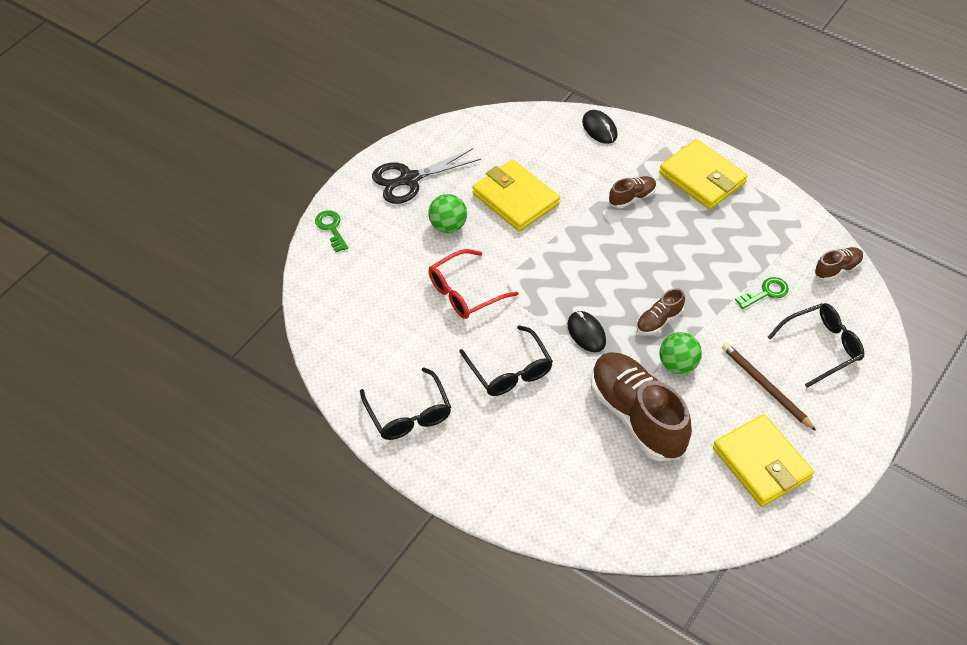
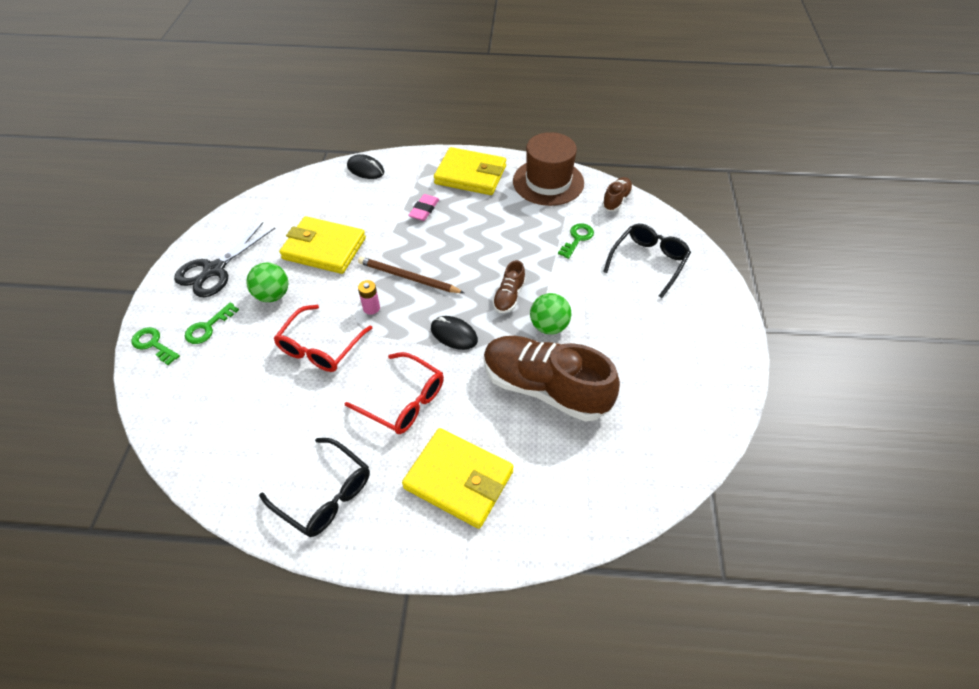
camera: 30 degrees left, 0 degrees up
black glasses [459,325,553,396] -> red glasses [344,352,444,434]
brown shoe [609,176,657,208] -> pink eraser [408,194,439,221]
yellow wallet [713,414,814,507] -> yellow wallet moved to [402,428,514,529]
brown pencil [722,343,816,431] -> brown pencil moved to [358,257,464,293]
none -> green key [185,303,239,344]
none -> pink battery [358,280,380,315]
none -> brown hat [513,132,584,206]

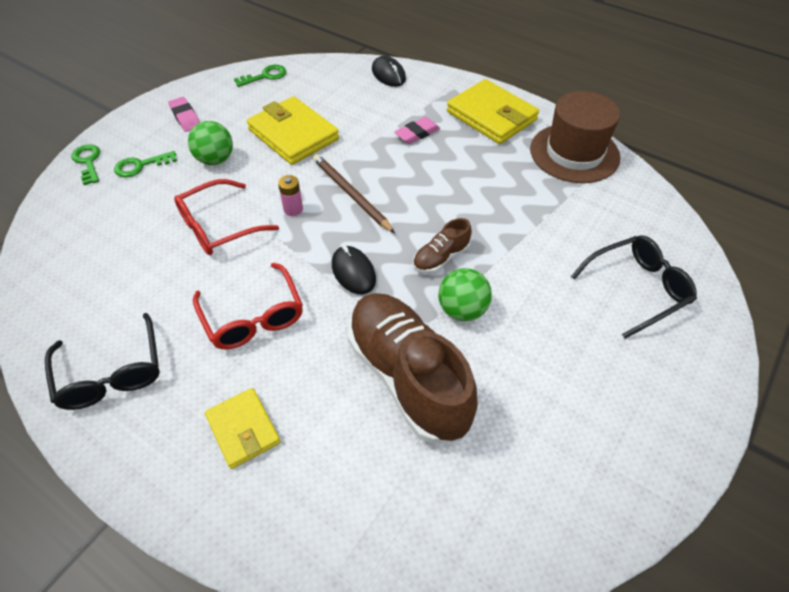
camera: 30 degrees right, 0 degrees up
black scissors [174,222,275,297] -> pink eraser [168,97,200,132]
yellow wallet [402,428,514,529] -> yellow wallet [205,388,280,469], size x0.61
green key [558,223,594,259] -> green key moved to [234,65,286,87]
brown shoe [602,177,633,211] -> none

